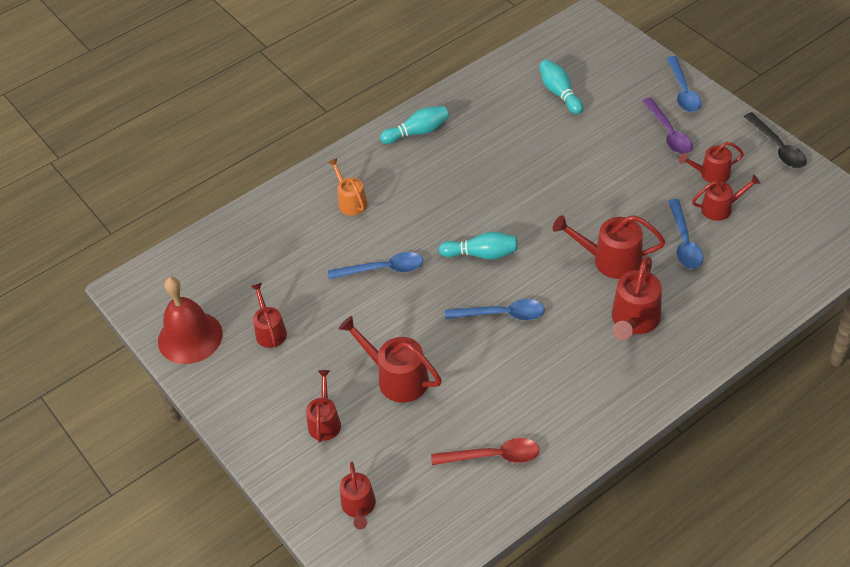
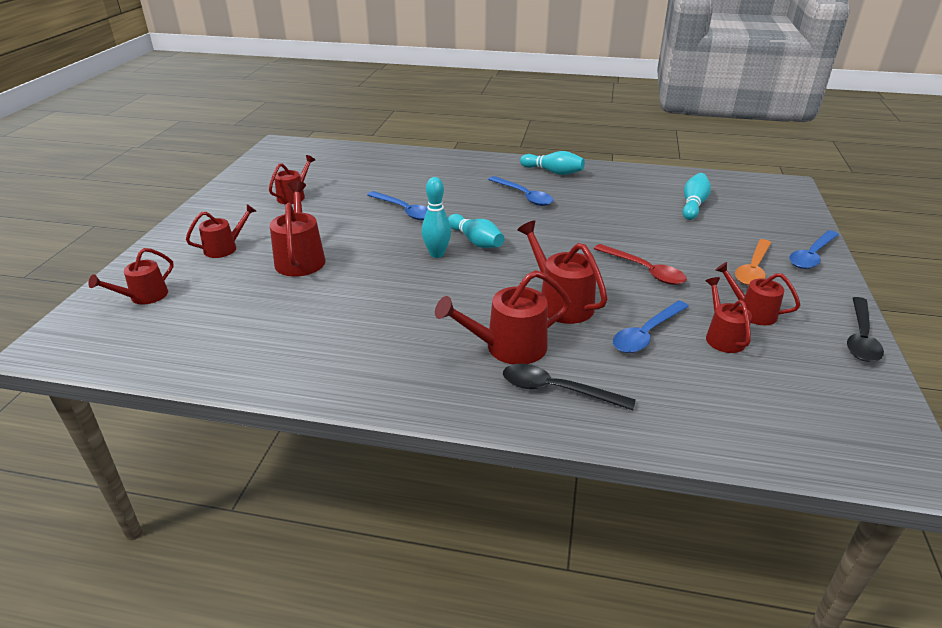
camera: 45 degrees right, 15 degrees down
red bell [158,277,223,364] -> none
orange watering can [327,158,368,216] -> none
red spoon [431,438,540,465] -> red spoon moved to [594,244,687,285]
blue spoon [445,299,545,320] -> blue spoon moved to [488,176,554,206]
purple spoon [642,97,693,154] -> orange spoon [735,239,771,286]
red watering can [692,175,761,221] -> red watering can turned 135 degrees counterclockwise [706,277,752,353]
none -> turquoise bowling pin [422,177,451,258]
none -> black spoon [503,364,636,410]

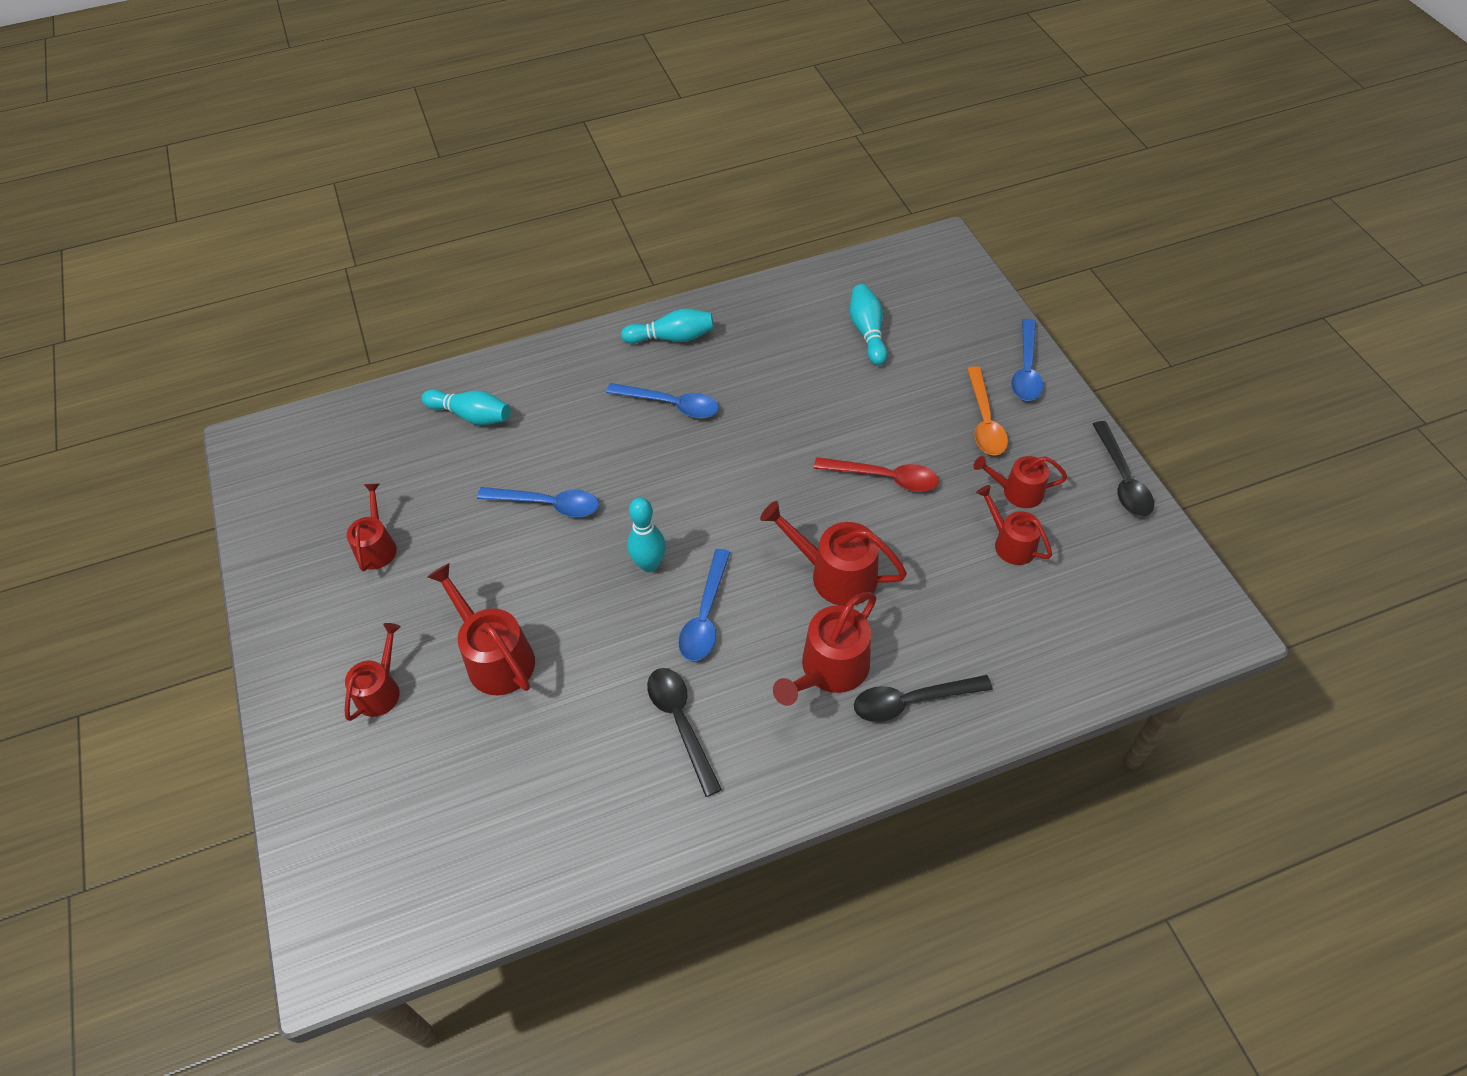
camera: 30 degrees left, 20 degrees up
red watering can [88,248,174,305] -> none
turquoise bowling pin [448,214,504,248] -> turquoise bowling pin moved to [422,389,511,425]
blue spoon [613,300,689,353] -> blue spoon moved to [678,549,730,661]
none -> black spoon [647,668,722,797]

